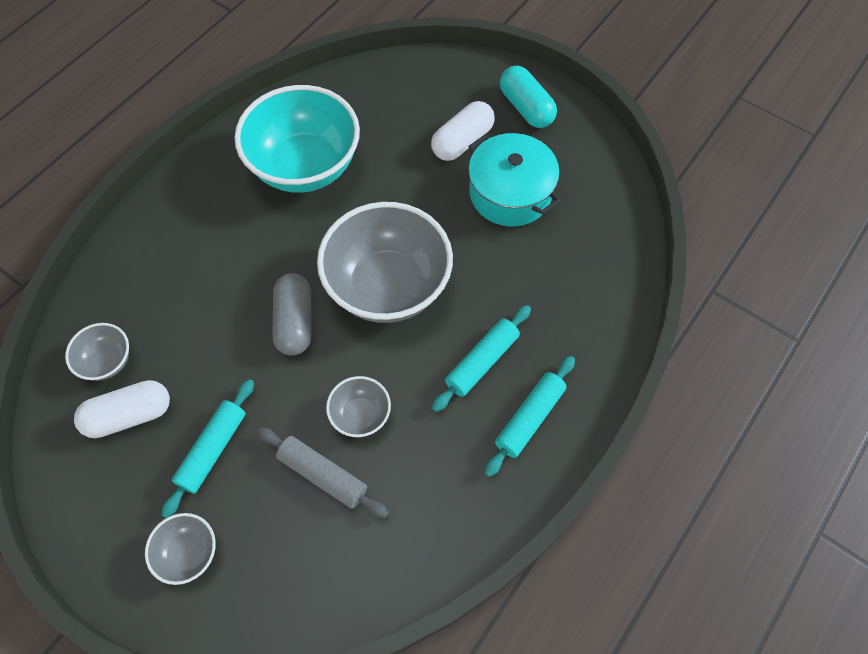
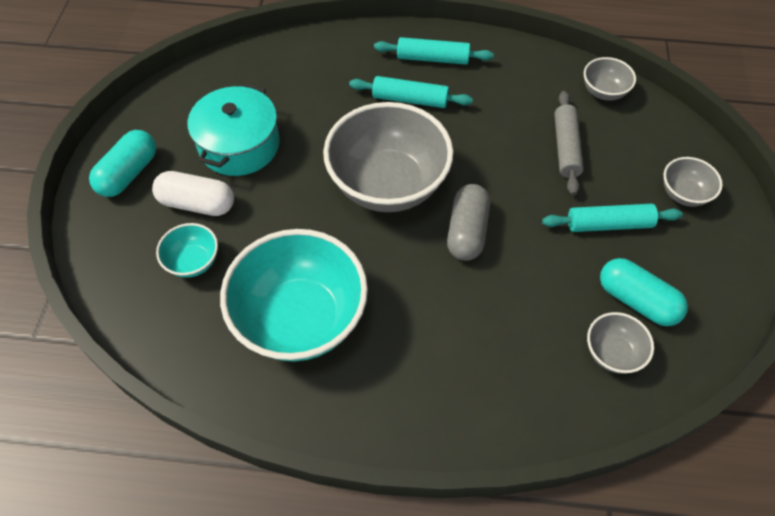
camera: 120 degrees left, 5 degrees down
white capsule [74,380,170,438] -> turquoise capsule [600,258,688,326]
grey capsule [272,273,311,356] -> grey capsule turned 45 degrees counterclockwise [447,184,490,261]
grey bowl [326,376,391,437] -> grey bowl moved to [584,57,636,101]
none -> turquoise bowl [156,223,218,278]

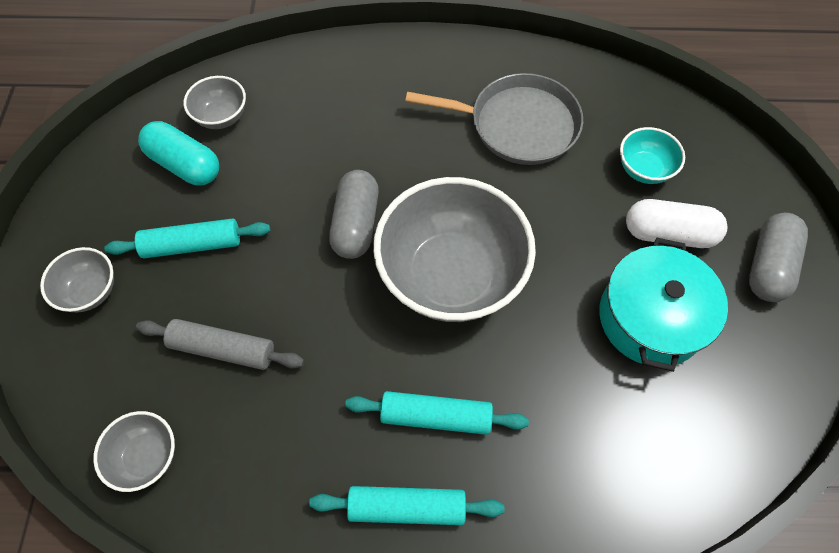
camera: 175 degrees right, 5 degrees up
turquoise capsule [89,130,156,197] -> grey capsule [749,213,808,302]
turquoise bowl [220,229,368,362] -> grey pan [405,73,583,165]
grey rolling pin [554,91,584,195] -> grey rolling pin turned 75 degrees counterclockwise [136,319,304,370]

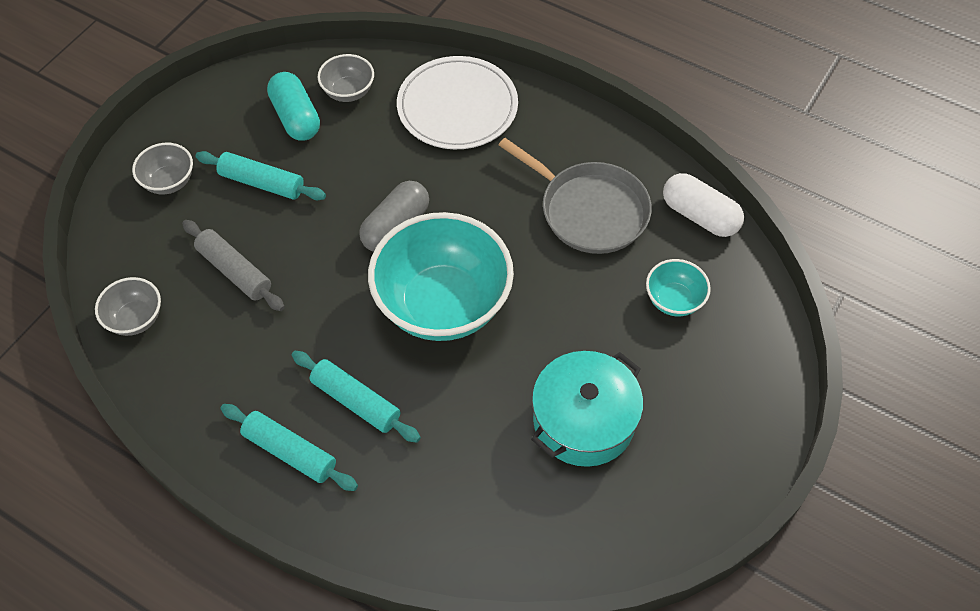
camera: 30 degrees right, 5 degrees down
grey bowl [373,177,536,322] -> turquoise bowl [368,212,514,341]
white capsule [626,199,727,248] -> white capsule moved to [663,173,744,237]
grey capsule [749,213,808,302] -> none
none -> white plate [397,56,518,149]

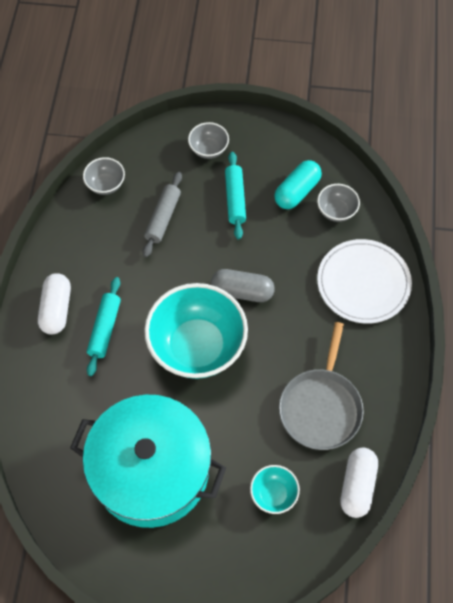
camera: 65 degrees right, 5 degrees up
turquoise rolling pin [221,404,358,491] -> white capsule [38,273,71,335]
turquoise pot [531,351,643,467] -> turquoise pot [70,395,226,528], size x1.59

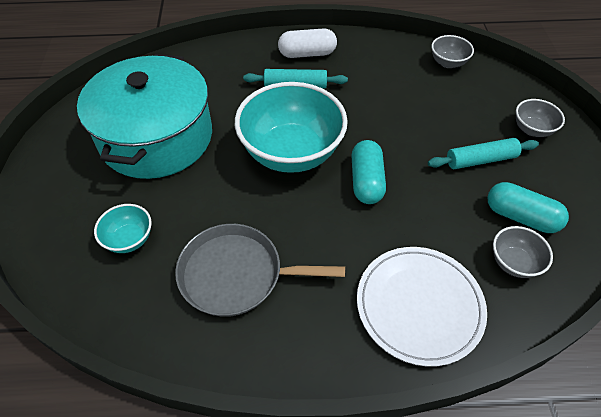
camera: 80 degrees right, 10 degrees down
grey rolling pin [143,172,182,257] -> none
grey capsule [211,269,275,302] -> turquoise capsule [351,140,386,204]
white capsule [341,448,378,518] -> none

